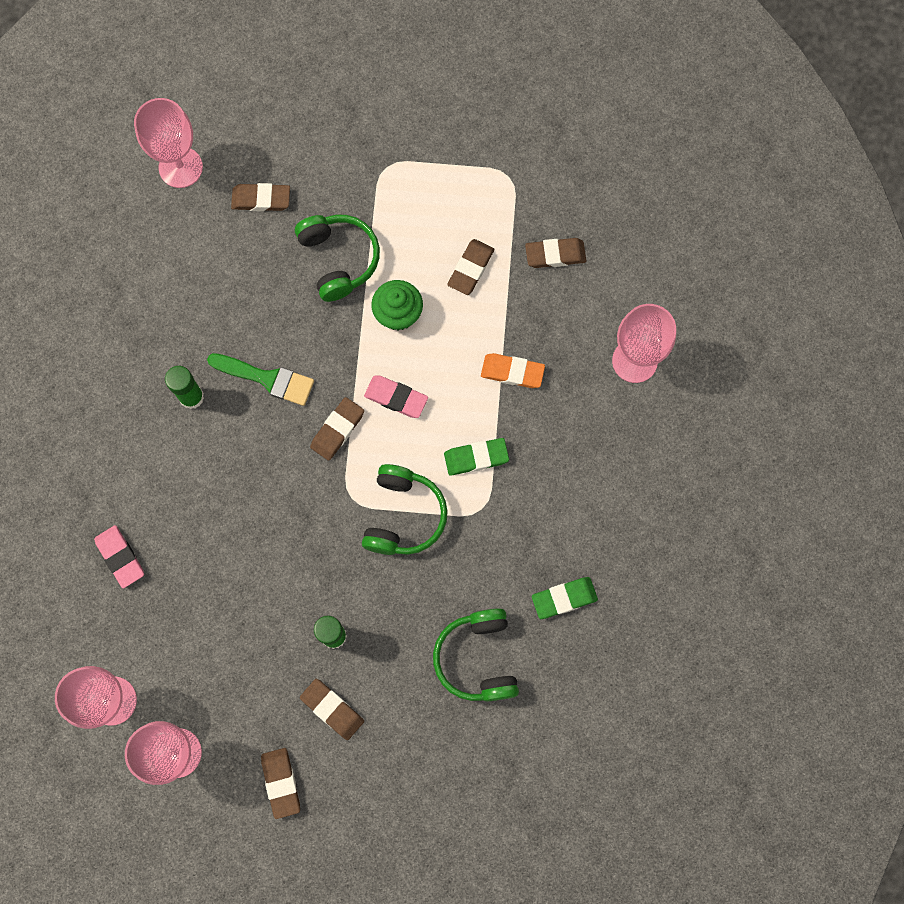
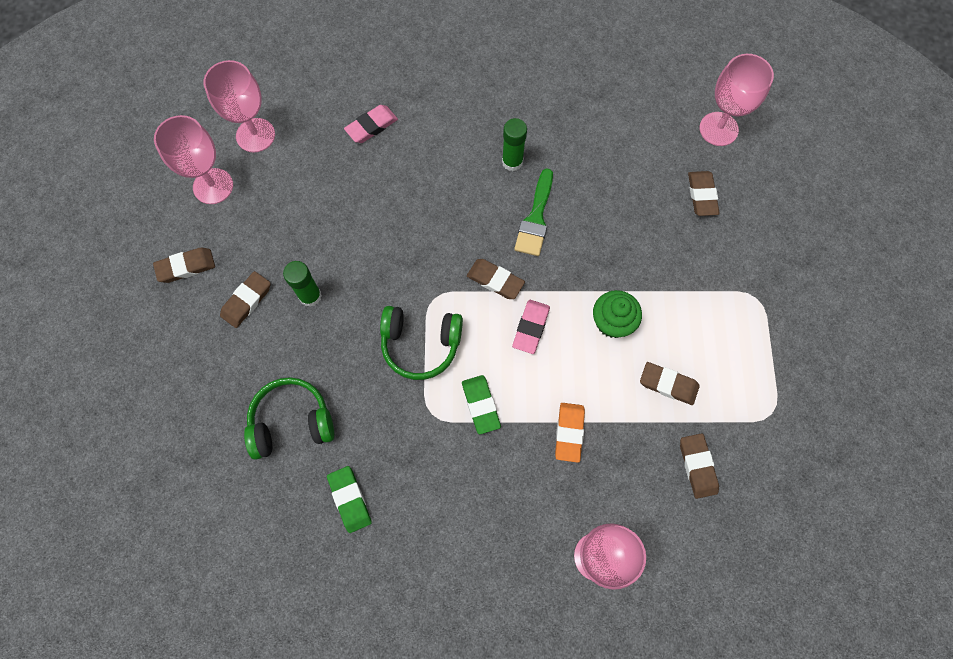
camera: 85 degrees right, 5 degrees down
green headphones [295,215,380,302] -> none

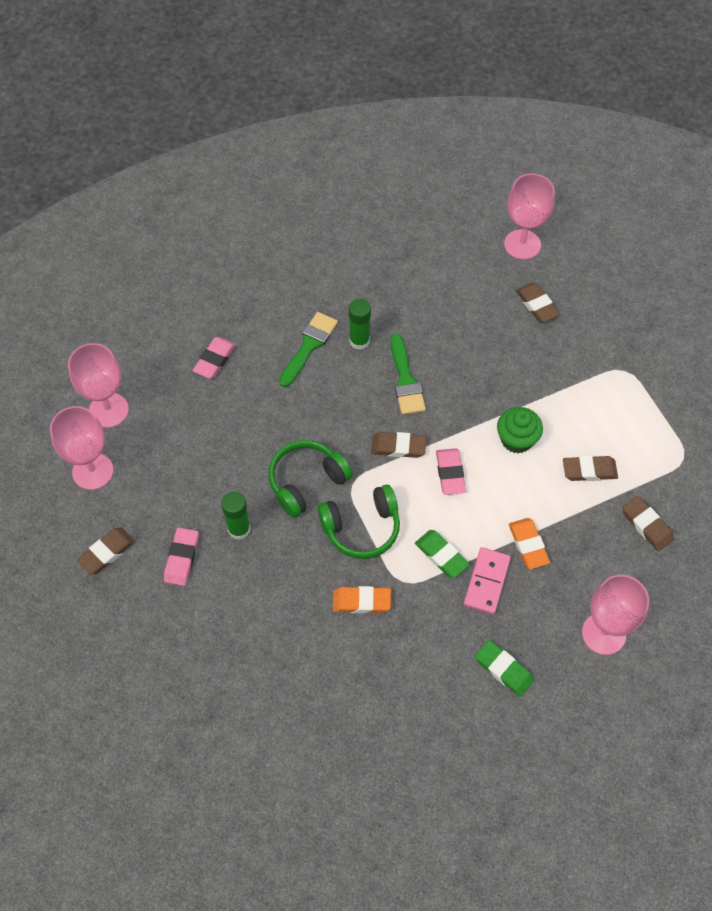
camera: 25 degrees left, 10 degrees down
brown eraser [220,271,271,328] -> pink eraser [164,527,199,586]
green headphones [244,377,334,460] -> green headphones moved to [269,440,353,518]
green eraser [327,466,372,533] -> green eraser moved to [475,640,534,697]
none -> green brush [279,312,338,387]
none -> orange eraser [333,586,391,613]
none -> pink domino [464,547,511,615]

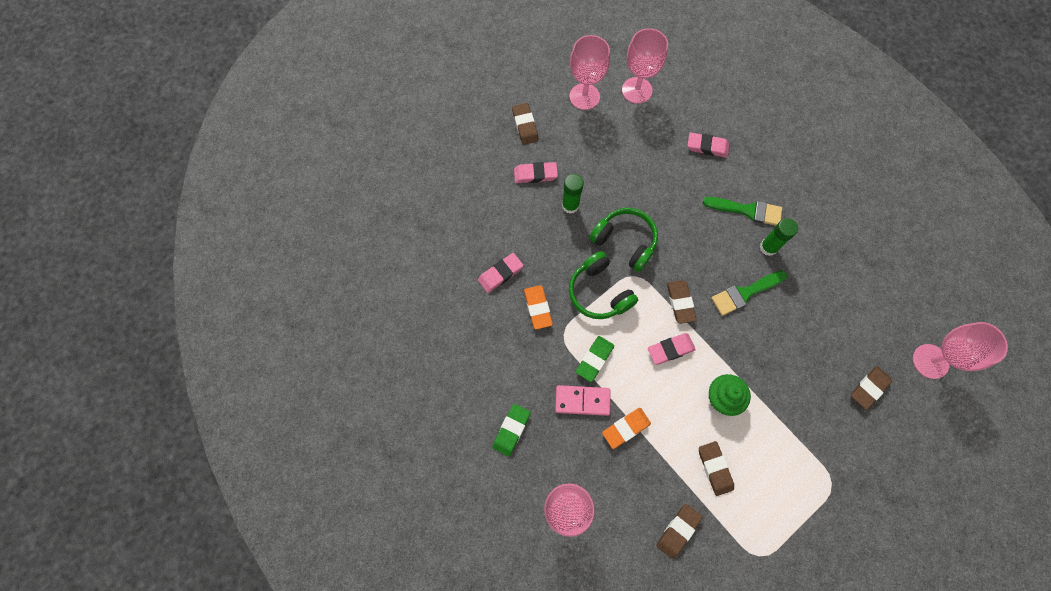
camera: 75 degrees right, 10 degrees up
brown eraser [76,528,135,575] -> brown eraser turned 45 degrees clockwise [512,103,538,145]
none -> pink eraser [478,253,524,293]

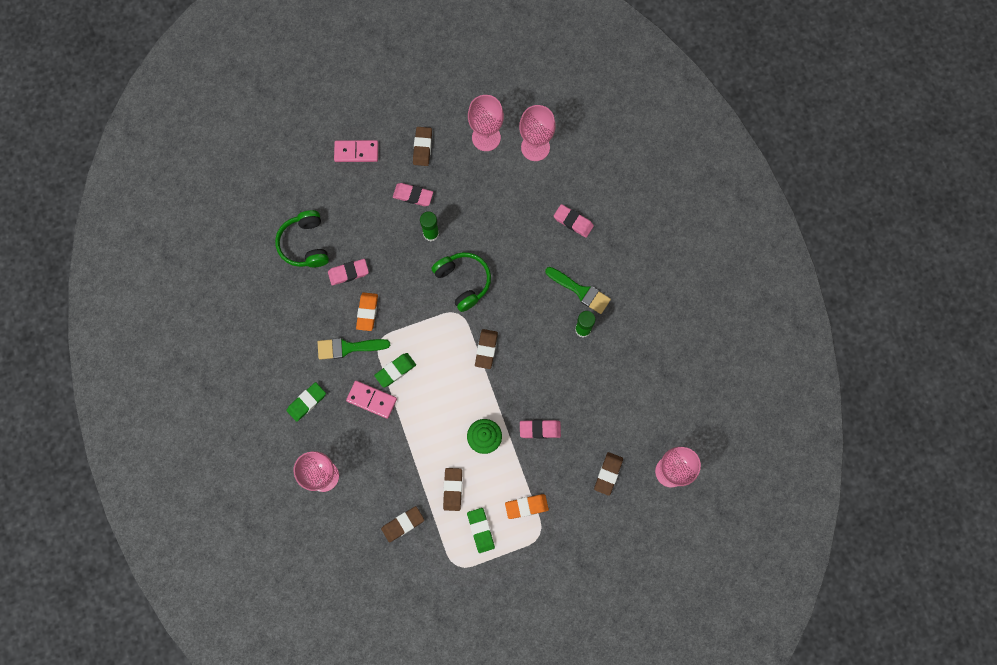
camera: 20 degrees right, 5 degrees up
green headphones [569,251,638,319] -> green headphones moved to [275,210,329,267]
orange eraser [602,408,651,449] -> orange eraser moved to [505,494,549,519]
pink eraser [648,333,696,365] -> pink eraser moved to [520,420,561,439]
green brush [711,271,787,316] -> green brush moved to [318,338,390,360]
brown eraser [851,366,892,410] -> brown eraser turned 45 degrees counterclockwise [594,452,623,496]
none -> pink domino [334,140,378,162]
none -> green eraser [467,508,495,553]

